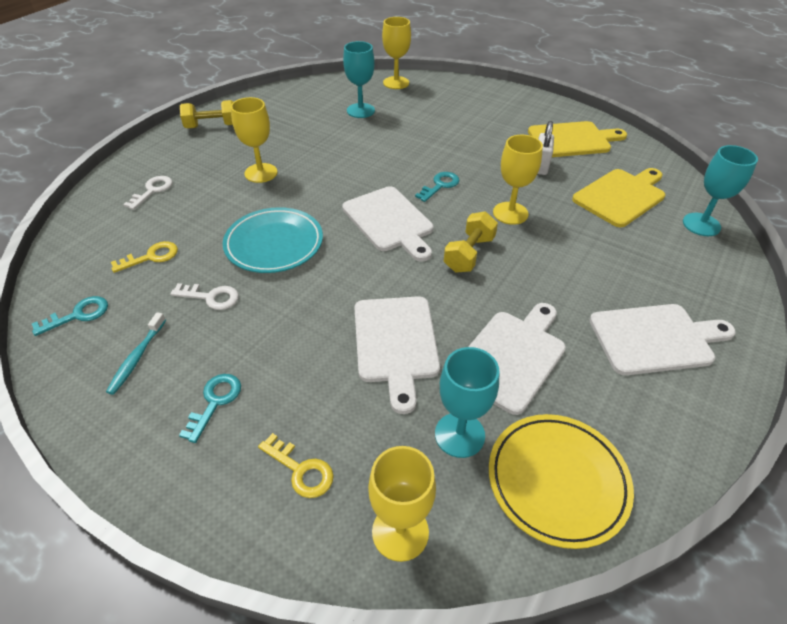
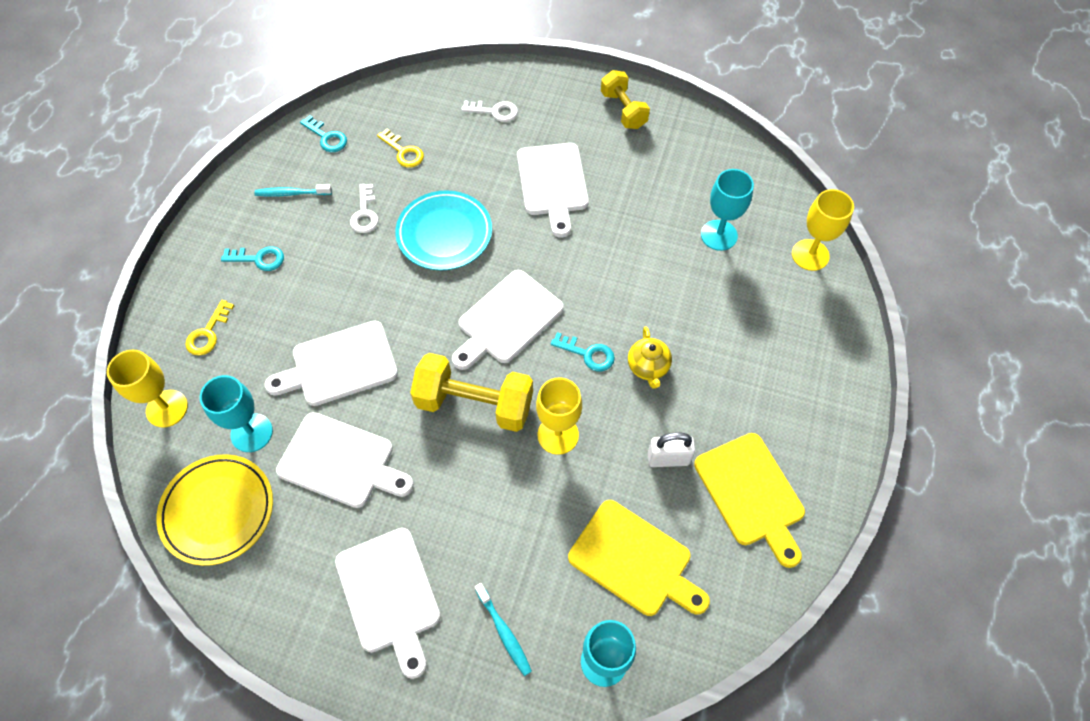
camera: 75 degrees right, 15 degrees up
yellow goblet [231,97,277,183] -> white cutting board [517,143,589,238]
yellow dumbbell [444,211,498,273] -> yellow dumbbell [410,353,533,432], size x1.56
none -> turquoise toothbrush [475,583,532,676]
none -> yellow teapot [628,326,672,389]

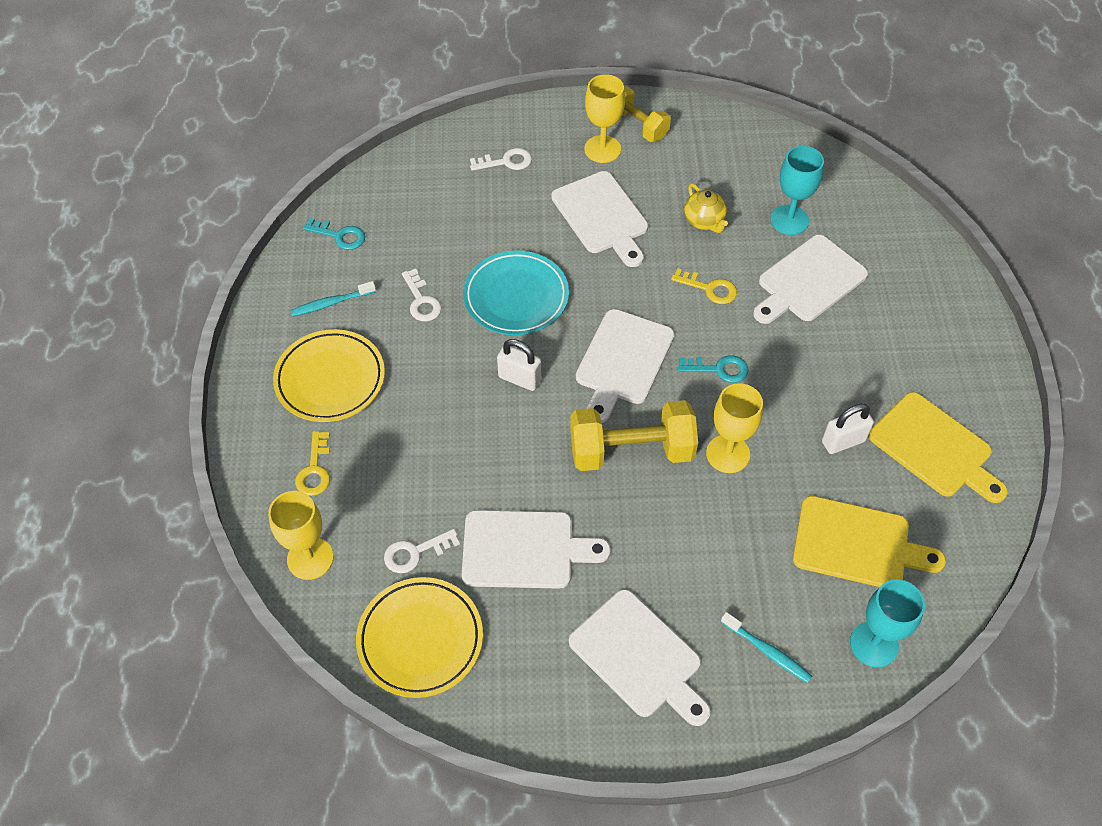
camera: 20 degrees left, 5 degrees down
turquoise goblet [200,375,273,452] -> white key [384,529,460,573]
turquoise key [221,246,284,271] -> yellow plate [273,329,385,422]
white cutting board [265,321,398,406] -> white cutting board moved to [753,235,868,324]
yellow key [377,128,424,167] -> yellow key moved to [671,268,737,304]
yellow teapot [628,326,672,389] -> yellow teapot moved to [684,183,728,233]
yellow goblet [792,189,854,271] -> yellow goblet moved to [584,74,625,163]
none -> white padlock [497,339,541,391]

